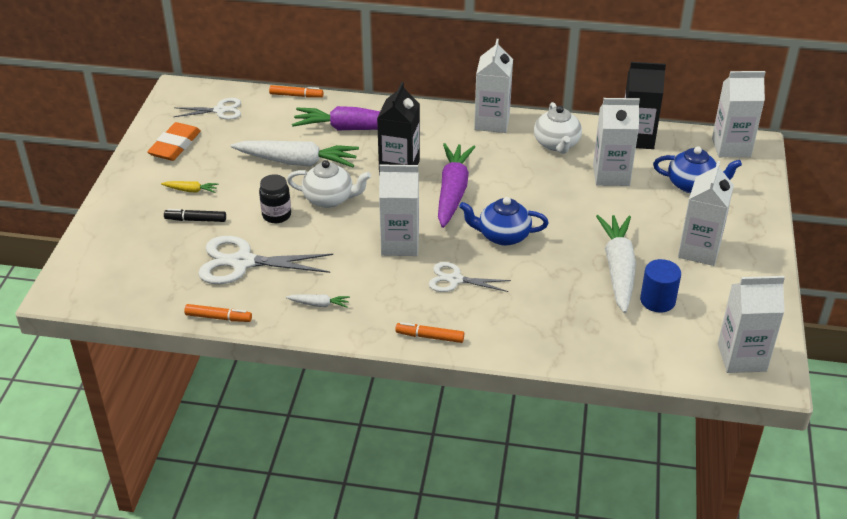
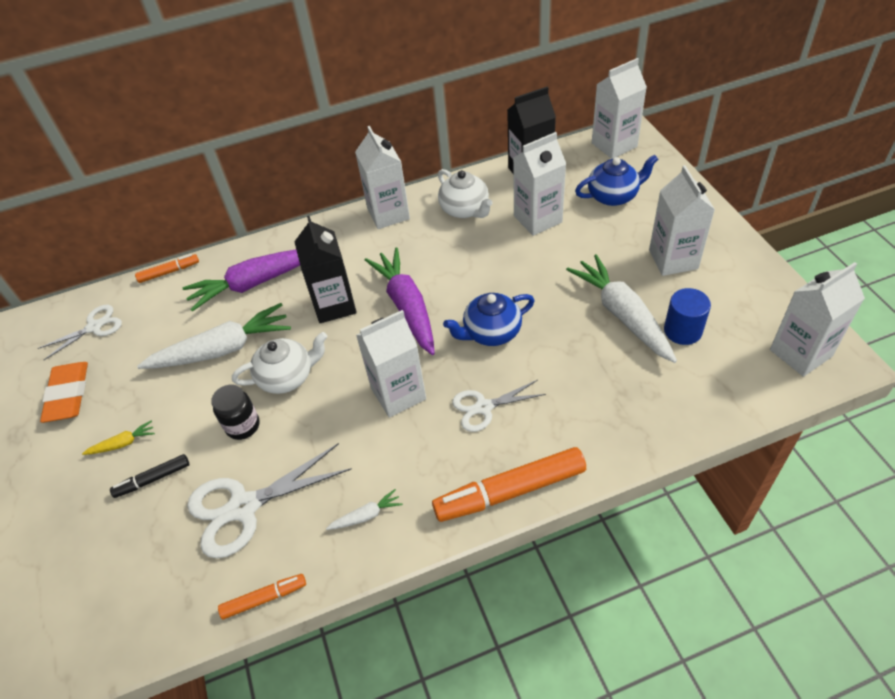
camera: 25 degrees left, 10 degrees up
orange marker [395,322,464,343] -> orange marker [432,447,586,522], size x1.93

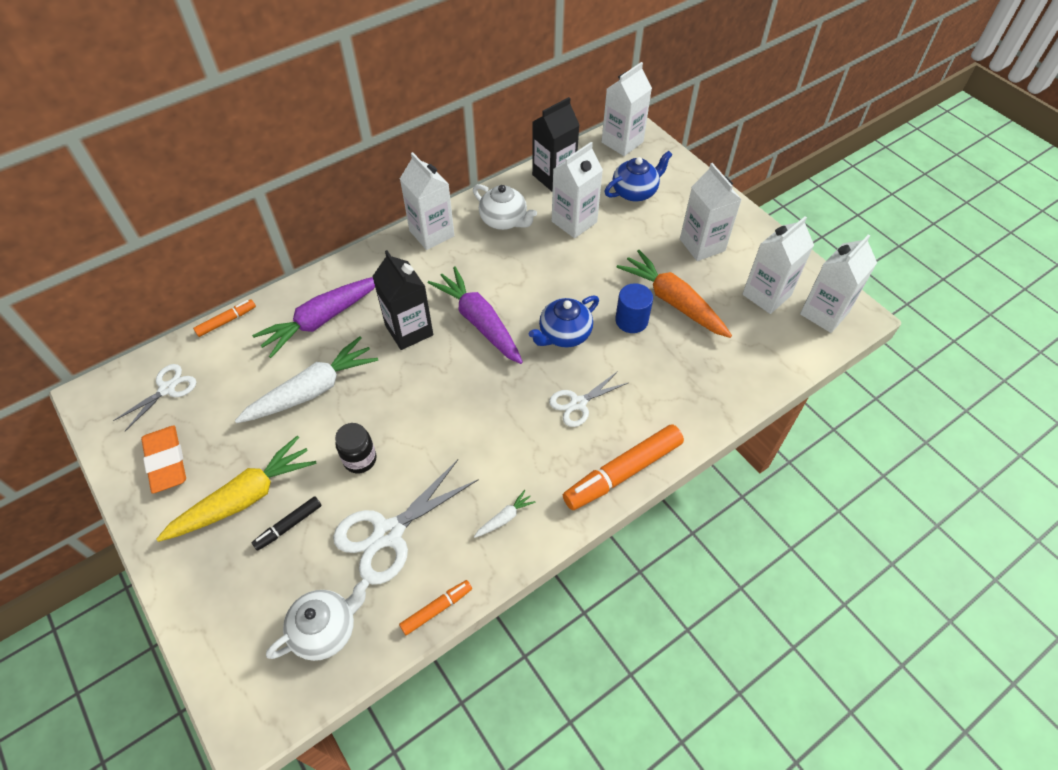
camera: 20 degrees left, 5 degrees up
yellow carrot [82,420,155,455] -> yellow carrot [156,436,317,542], size x2.31
white teapot [232,332,328,394] -> white teapot moved to [266,579,369,661]
white carton [356,310,426,418] -> white carton moved to [742,216,814,314]
white carrot [566,254,677,363] -> orange carrot [617,250,732,338]
blue cylinder [664,288,711,345] -> blue cylinder moved to [615,283,653,333]

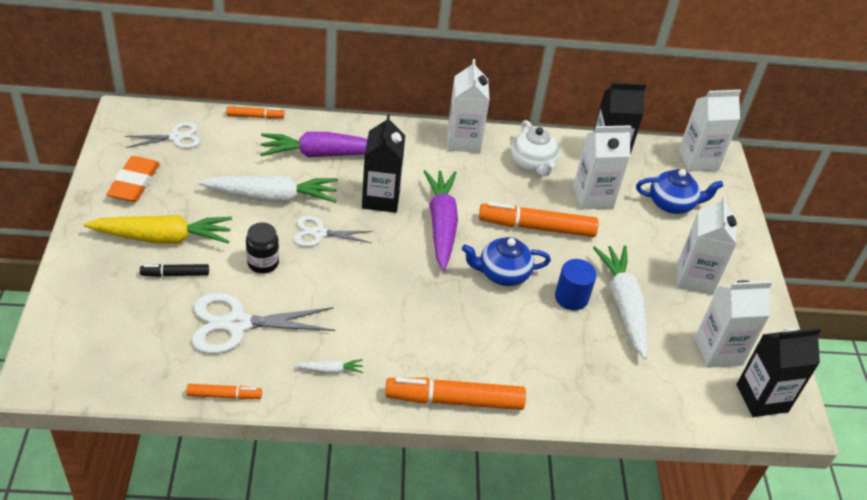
camera: 30 degrees right, 10 degrees down
white teapot [266,579,369,661] -> none
white scissors [549,371,628,427] -> white scissors moved to [294,216,373,247]
orange carrot [617,250,732,338] -> white carrot [593,245,648,359]
white carton [800,234,877,333] -> black carton [736,328,821,417]
none -> orange marker [479,202,599,237]

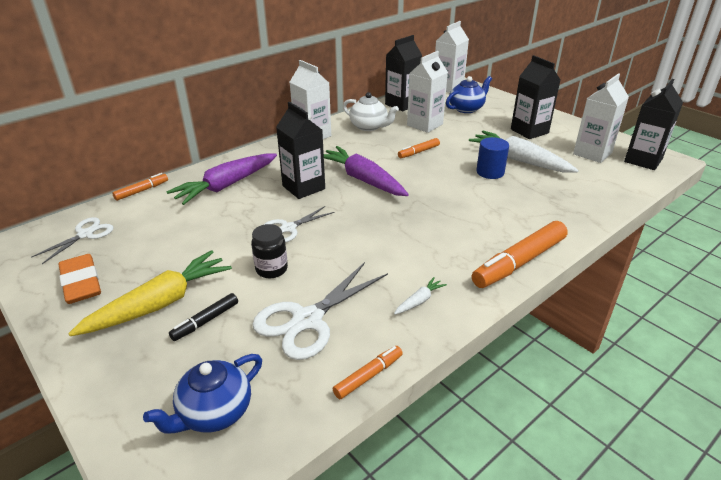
camera: 35 degrees left, 10 degrees down
white carrot [199,175,338,203] -> none
blue teapot [462,237,551,286] -> blue teapot moved to [143,354,262,433]
orange marker [479,202,599,237] -> orange marker [398,138,440,158], size x0.52
white carton [677,196,737,295] -> black carton [511,55,560,139]

